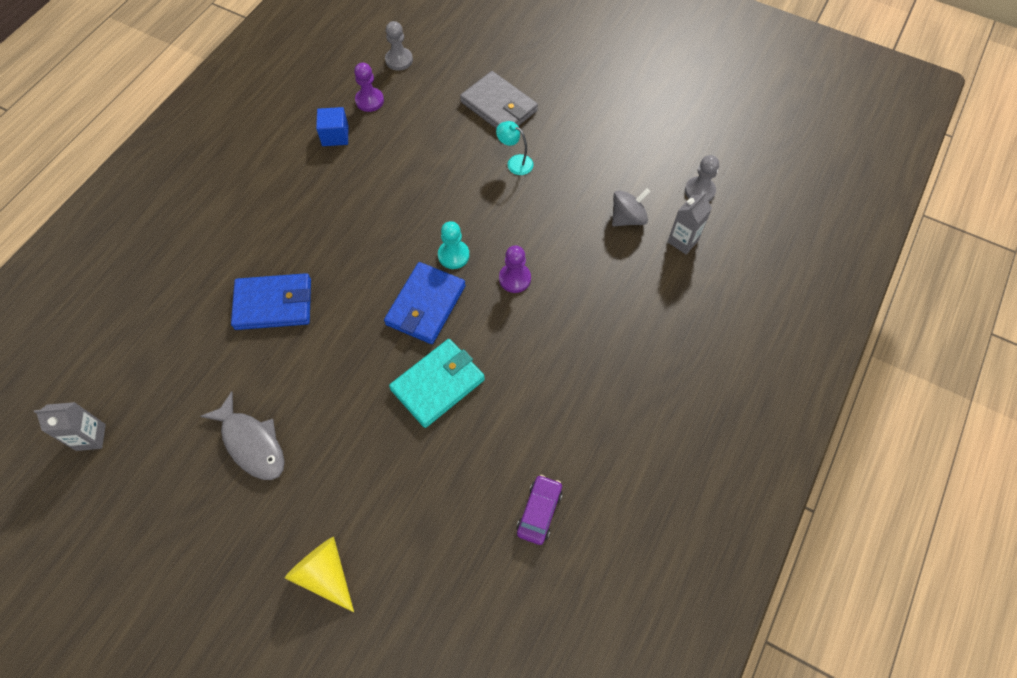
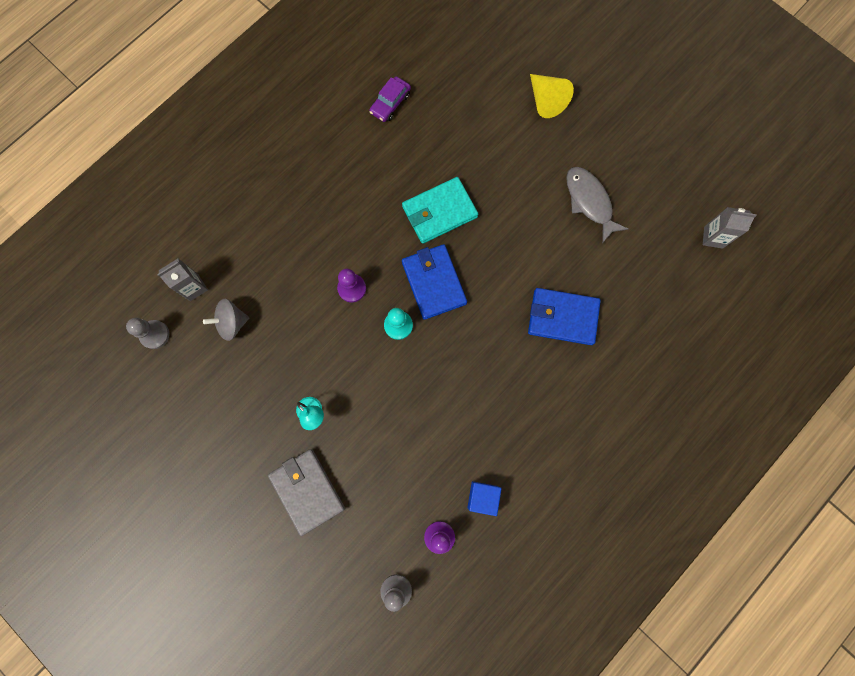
camera: 165 degrees left, 15 degrees up
blue wallet [384,262,466,344] -> blue wallet turned 60 degrees counterclockwise [402,244,467,320]

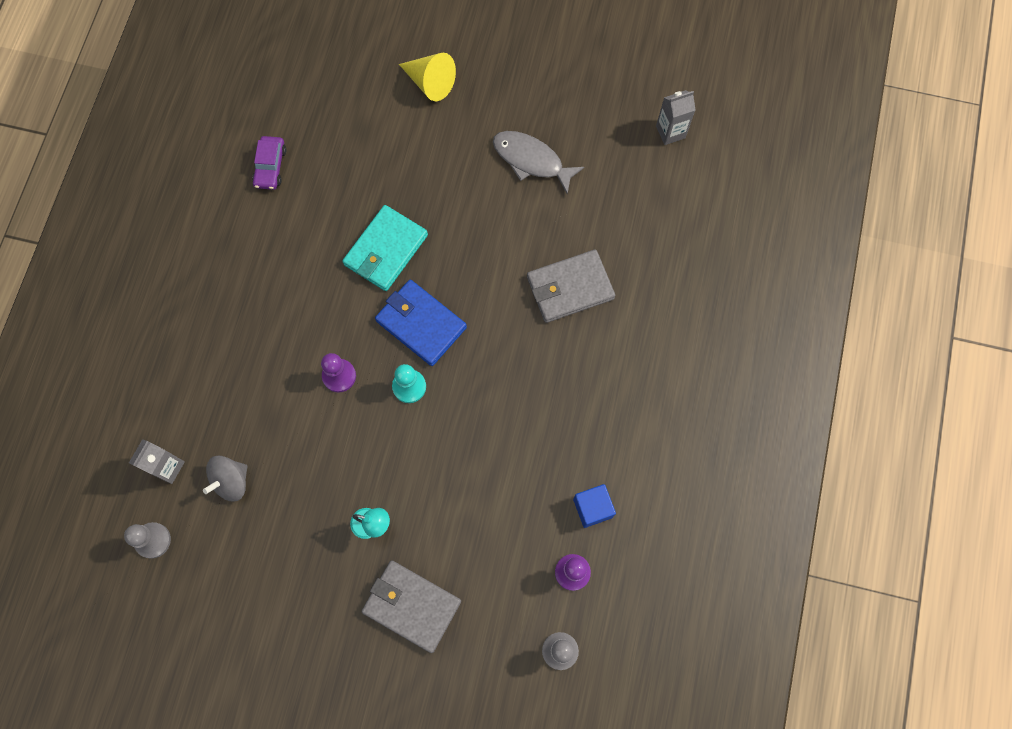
camera: 30 degrees left, 5 degrees down
blue wallet [528,288,601,345] -> grey wallet [527,249,615,323]

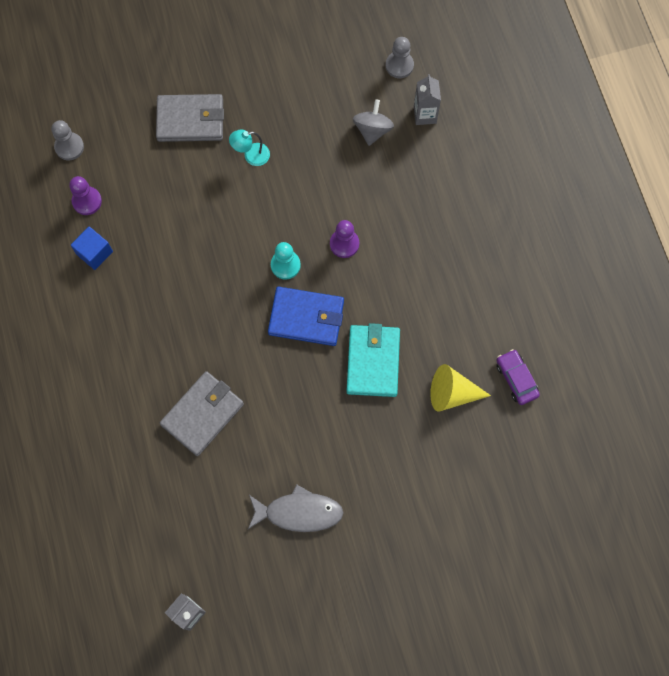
camera: 150 degrees right, 0 degrees up
yellow cone [399,53,456,101] -> yellow cone moved to [430,364,491,412]

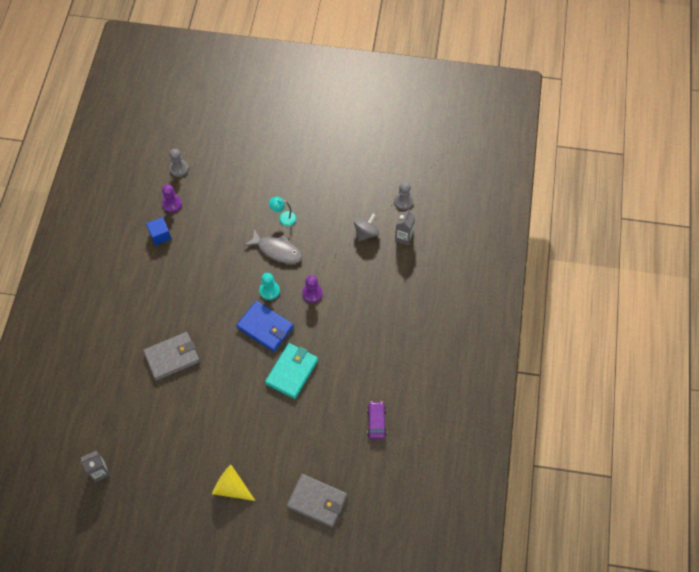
camera: 25 degrees right, 10 degrees down
grey wallet [156,94,224,142] -> grey wallet moved to [286,474,347,528]
grey fish [248,484,344,532] -> grey fish moved to [244,229,302,264]
yellow cone [430,364,491,412] -> yellow cone moved to [212,465,255,501]

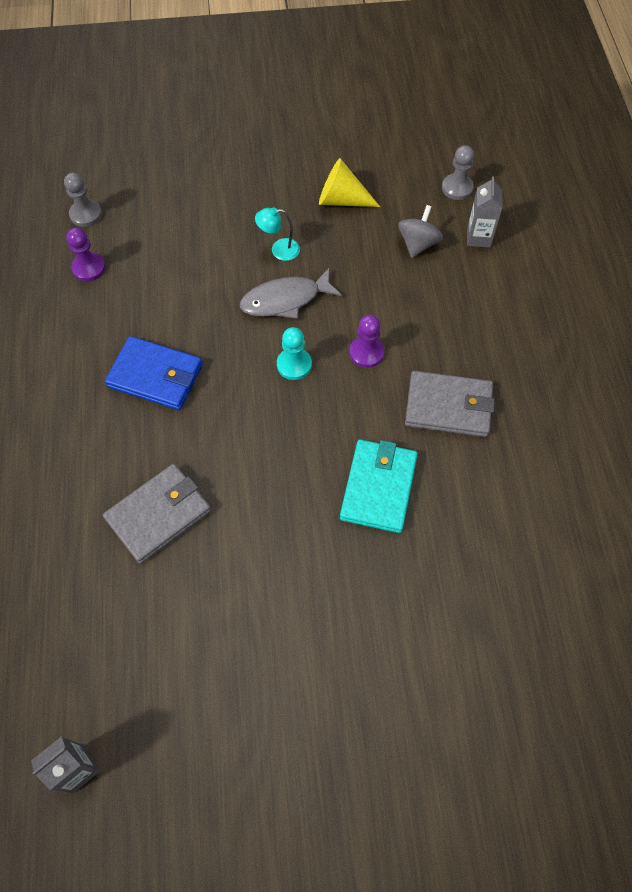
camera: 15 degrees left, 0 degrees up
blue cube [146,217,171,246] -> none
yellow cone [212,465,255,501] -> yellow cone moved to [319,158,380,207]
blue wallet [236,301,294,352] -> blue wallet moved to [105,336,203,410]
grey fish [244,229,302,264] -> grey fish turned 150 degrees clockwise [240,268,342,319]
grey wallet [286,474,347,528] -> grey wallet moved to [405,371,495,437]
purple car [367,402,387,439] -> none

